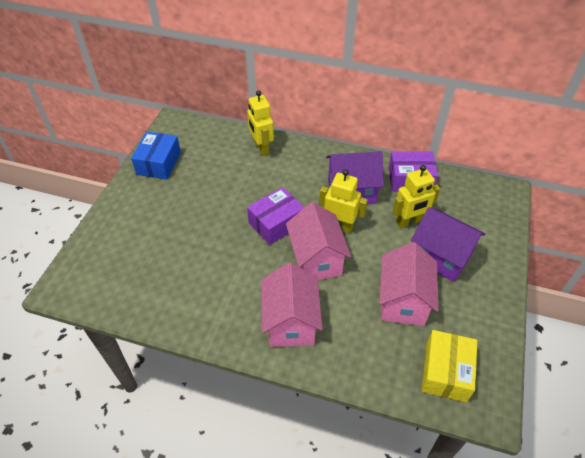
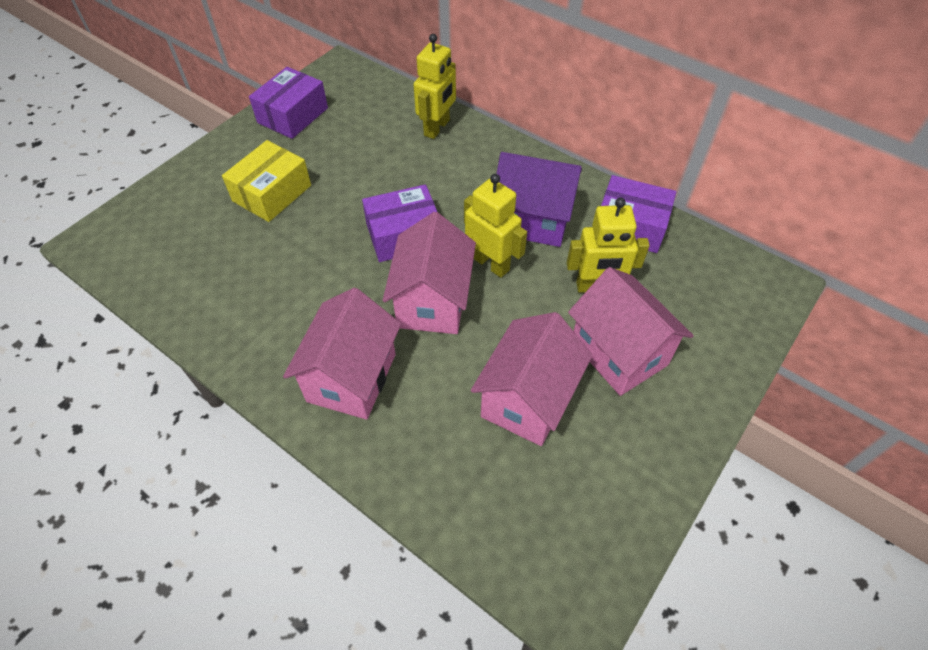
camera: 20 degrees right, 5 degrees up
blue box [131,132,181,180] -> purple box [249,67,328,139]
yellow robot [247,90,274,156] -> yellow robot turned 150 degrees counterclockwise [414,34,456,139]
purple house [411,207,485,282] -> pink house [568,267,694,396]
yellow box [422,330,477,402] -> yellow box moved to [222,140,311,222]

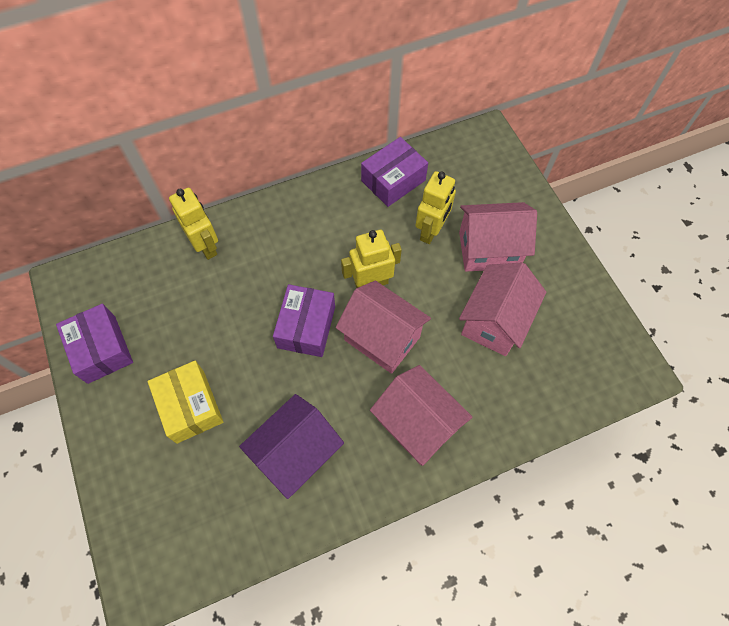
camera: 60 degrees left, 10 degrees up
pink house [471,312,593,446] -> pink house turned 60 degrees clockwise [459,262,546,356]
purple house [496,152,582,247] -> purple house moved to [239,394,344,499]

